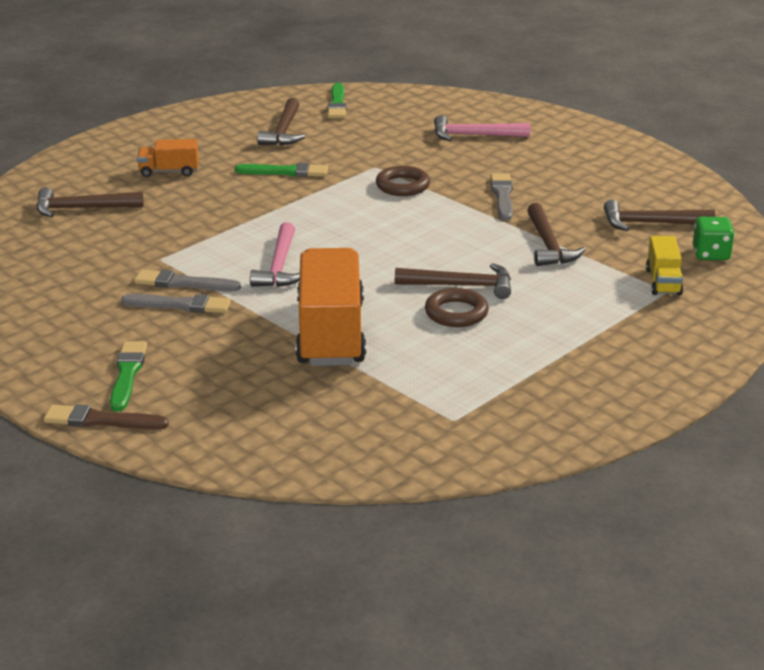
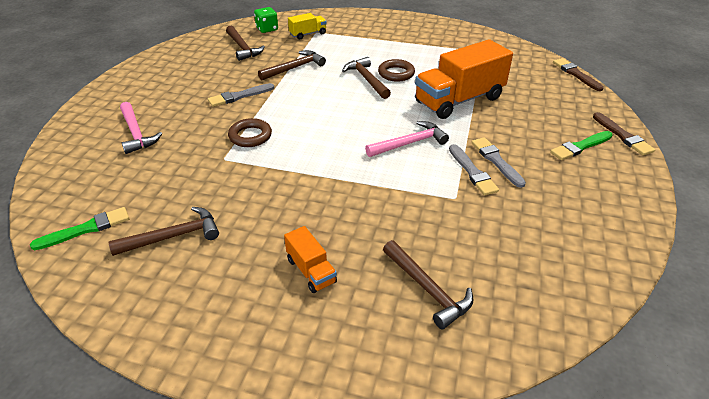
camera: 120 degrees left, 10 degrees up
green brush [235,163,328,177] -> none
none -> brown brush [553,58,604,91]

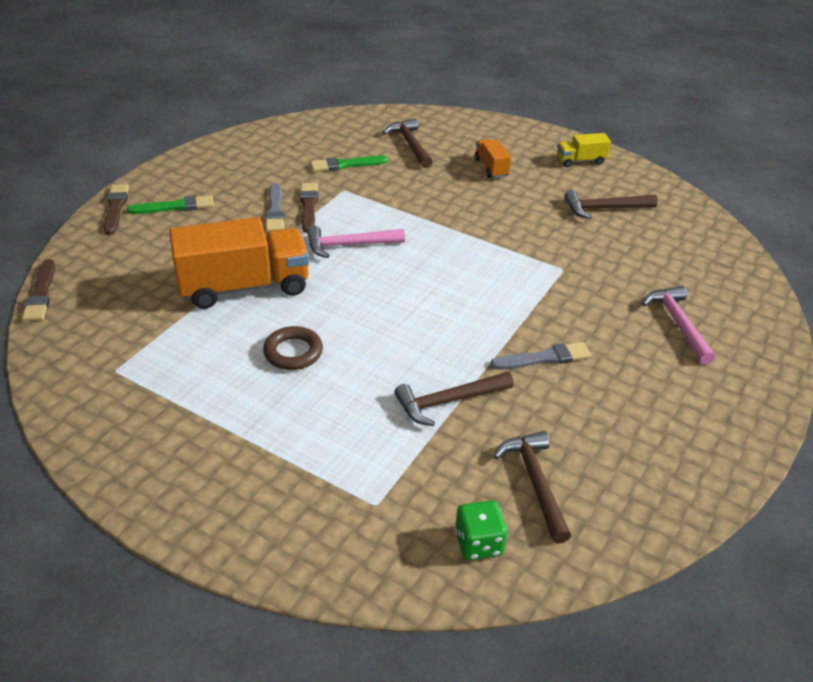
camera: 165 degrees left, 0 degrees up
green brush [30,207,129,250] -> green brush moved to [310,156,388,172]
brown ring [228,118,272,147] -> none
yellow truck [288,13,327,39] -> yellow truck moved to [557,133,611,167]
brown hammer [342,57,391,99] -> none
grey brush [449,144,499,196] -> brown brush [300,183,318,233]

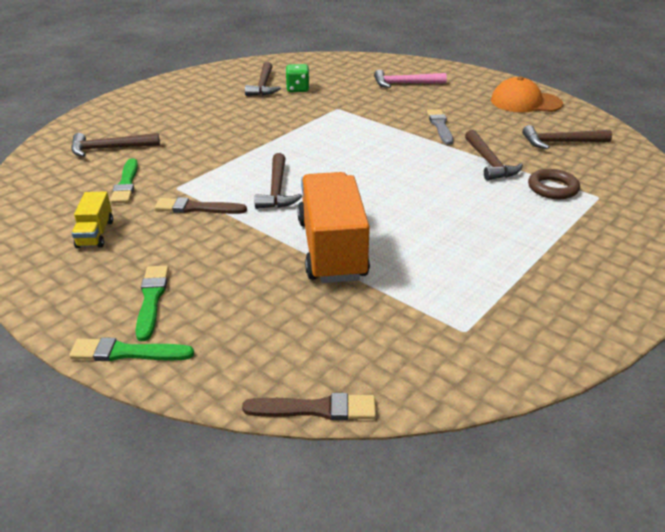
camera: 80 degrees left, 5 degrees down
brown brush [104,184,129,235] -> green brush [69,337,194,361]
brown ring [263,326,323,370] -> brown ring moved to [528,169,580,199]
grey brush [265,183,285,232] -> none
pink hammer [307,226,405,258] -> brown hammer [254,153,302,209]
green dice [455,500,507,560] -> green dice moved to [286,64,310,92]
orange truck [475,139,511,178] -> none
yellow truck [557,133,611,167] -> yellow truck moved to [72,191,113,248]
none -> orange cap [491,77,563,112]

